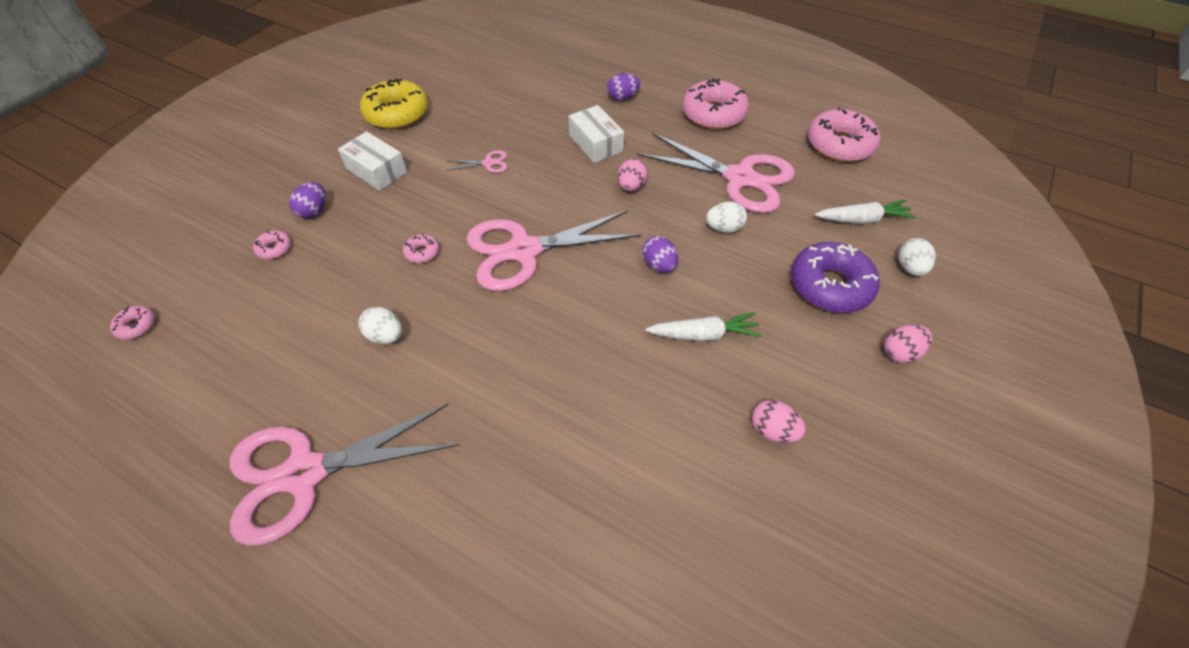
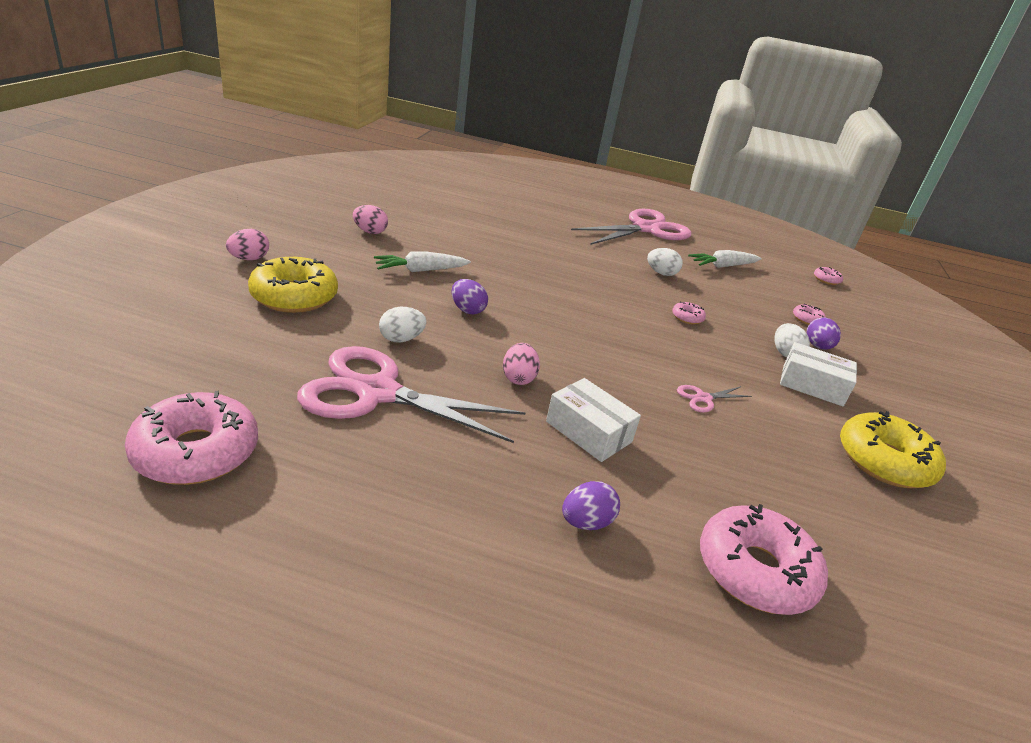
camera: 160 degrees right, 20 degrees down
pink scissors [466,210,641,291] -> none
pink donut [682,78,749,129] -> pink donut moved to [700,504,828,615]
purple donut [791,242,880,313] -> yellow donut [248,257,338,313]
white carrot [815,200,916,224] -> white carrot moved to [688,250,762,268]
white egg [898,238,936,276] -> white egg moved to [774,323,810,358]

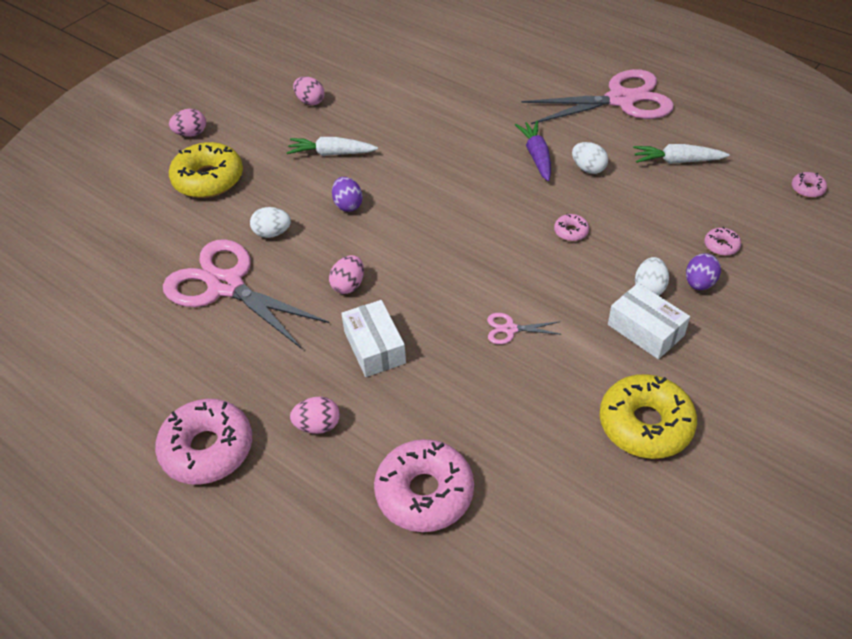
camera: 30 degrees right, 15 degrees up
pink donut [125,391,258,485] -> pink donut moved to [155,399,252,485]
purple egg [562,481,620,530] -> pink egg [290,397,340,434]
none -> purple carrot [515,121,551,181]

